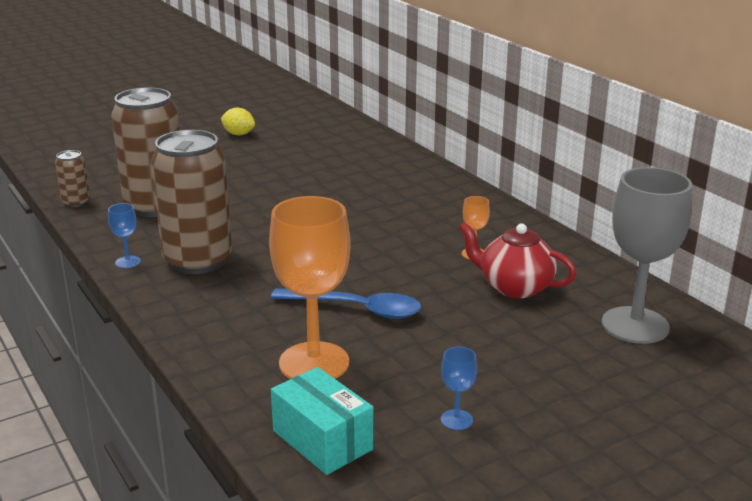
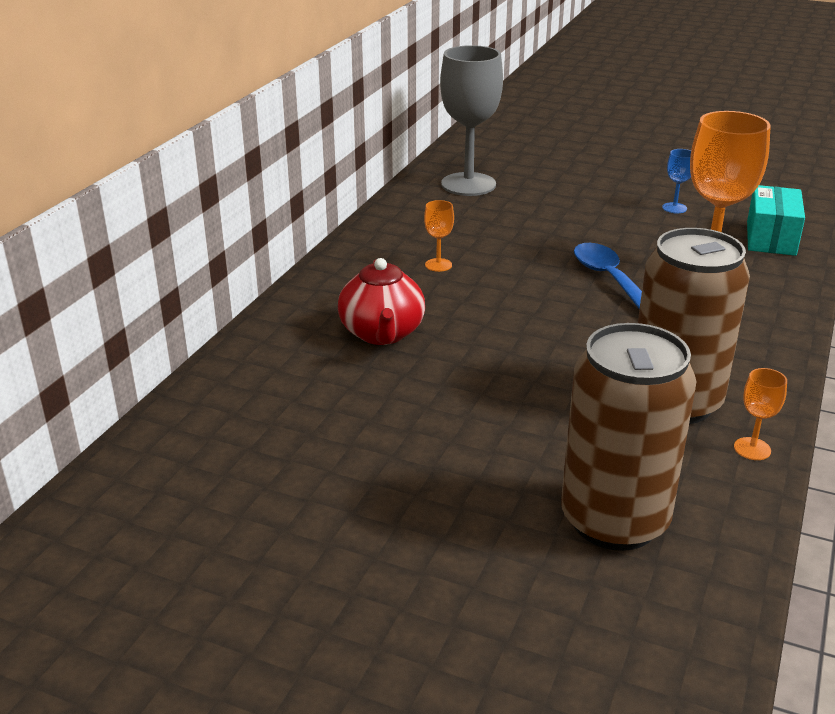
camera: 125 degrees left, 5 degrees up
brown can [55,150,90,207] -> none
blue goblet [108,203,141,268] -> orange goblet [734,368,787,460]
yellow lemon [221,108,255,135] -> none
red teapot [459,222,576,298] -> red teapot moved to [338,258,425,345]

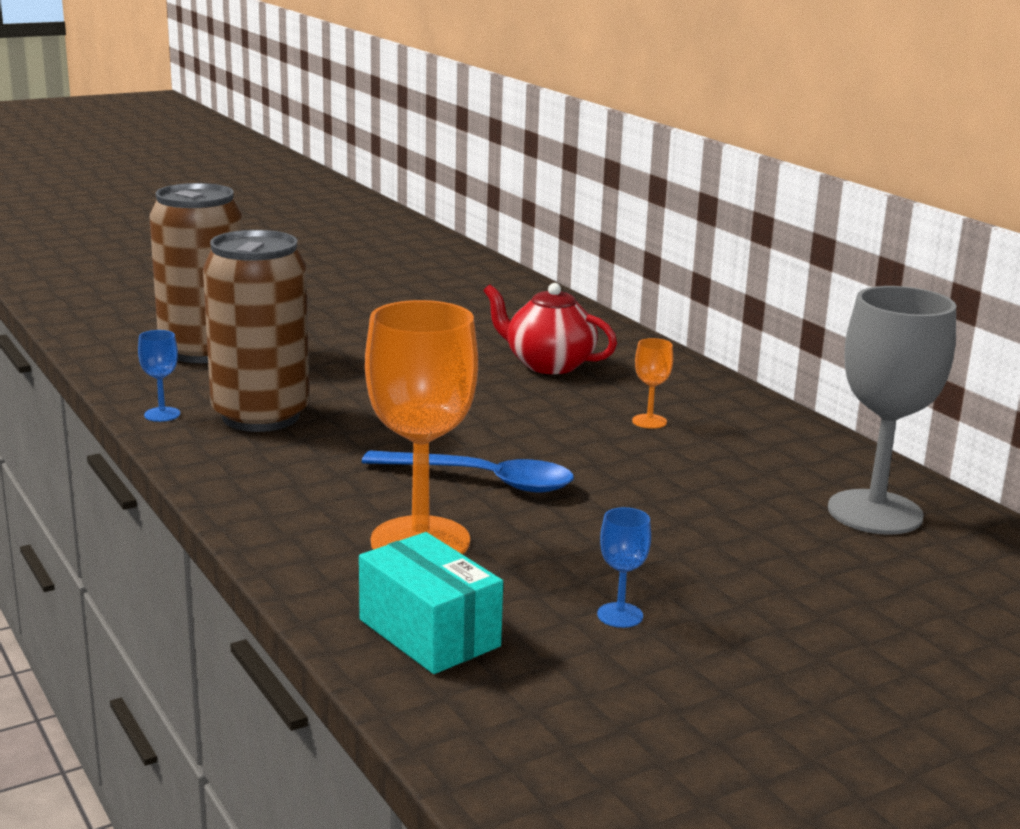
camera: 125 degrees right, 10 degrees down
orange goblet [734,368,787,460] -> blue goblet [138,330,180,422]

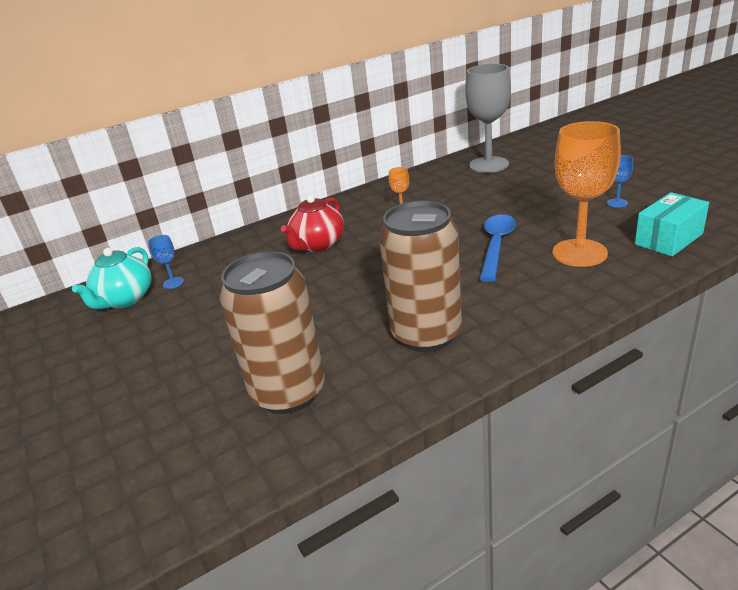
camera: 85 degrees left, 10 degrees up
blue goblet [138,330,180,422] -> blue goblet moved to [148,235,184,289]
none -> turquoise teapot [72,247,151,309]

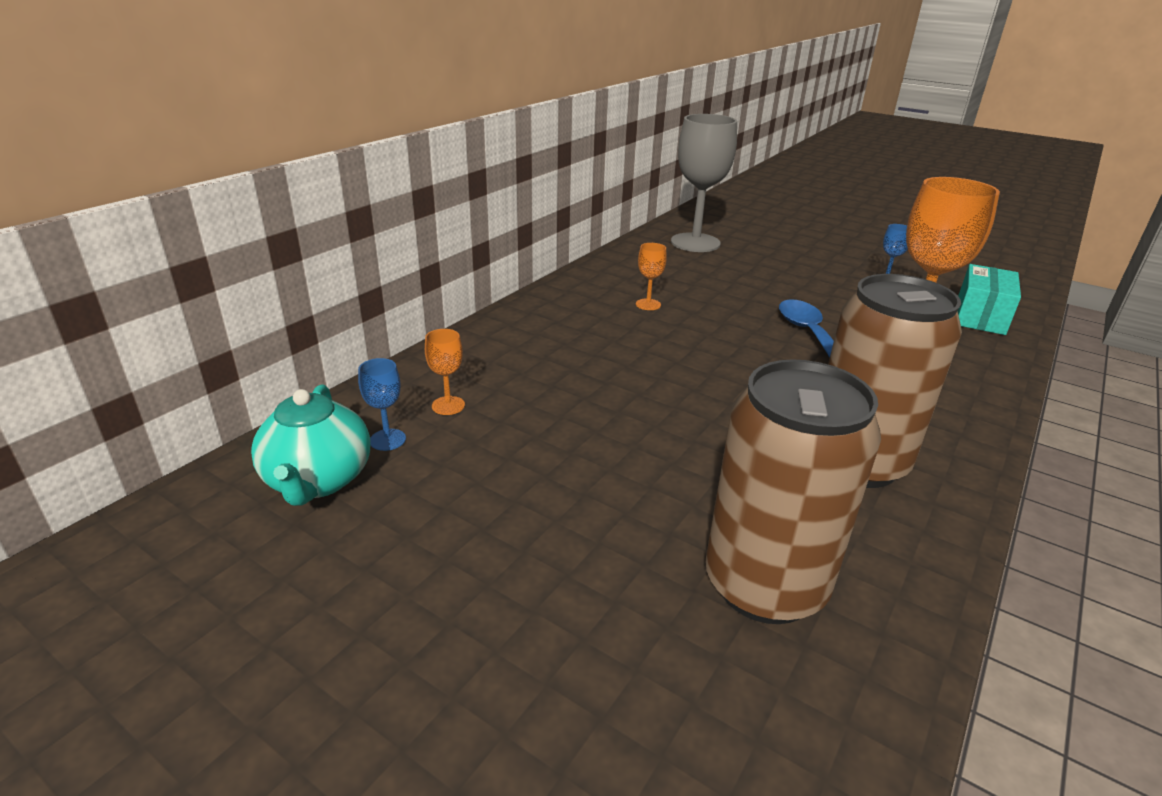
camera: 30 degrees left, 0 degrees up
red teapot [281,195,344,252] -> none
none -> orange goblet [425,329,465,415]

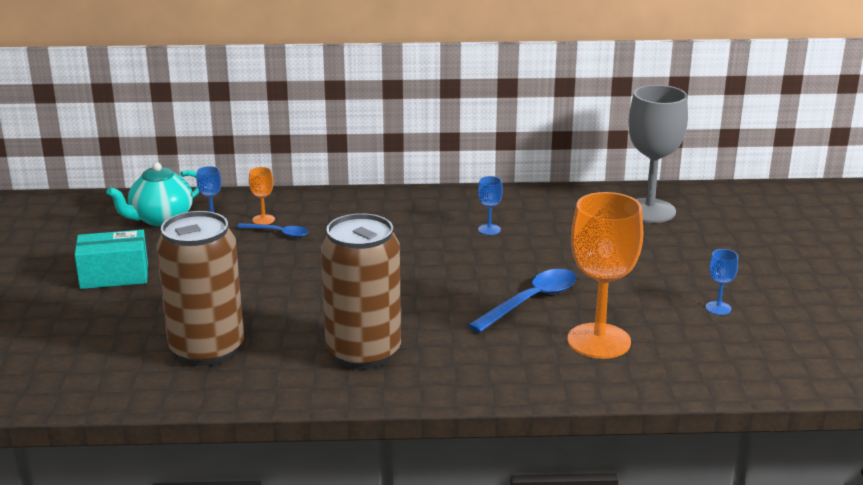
camera: 55 degrees right, 5 degrees down
orange goblet [636,243,667,310] -> blue goblet [478,176,503,235]
turquoise box [958,264,1021,335] -> turquoise box moved to [75,230,148,289]
none -> blue spoon [237,223,309,238]

